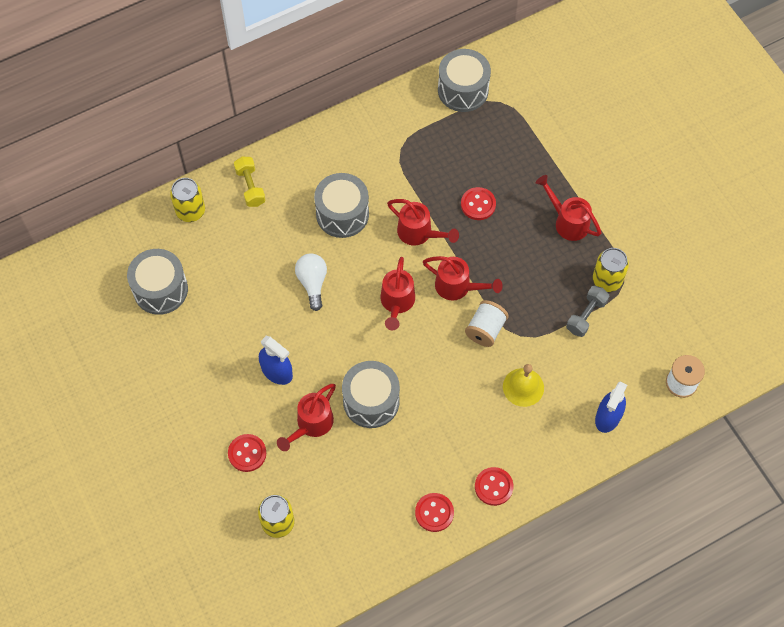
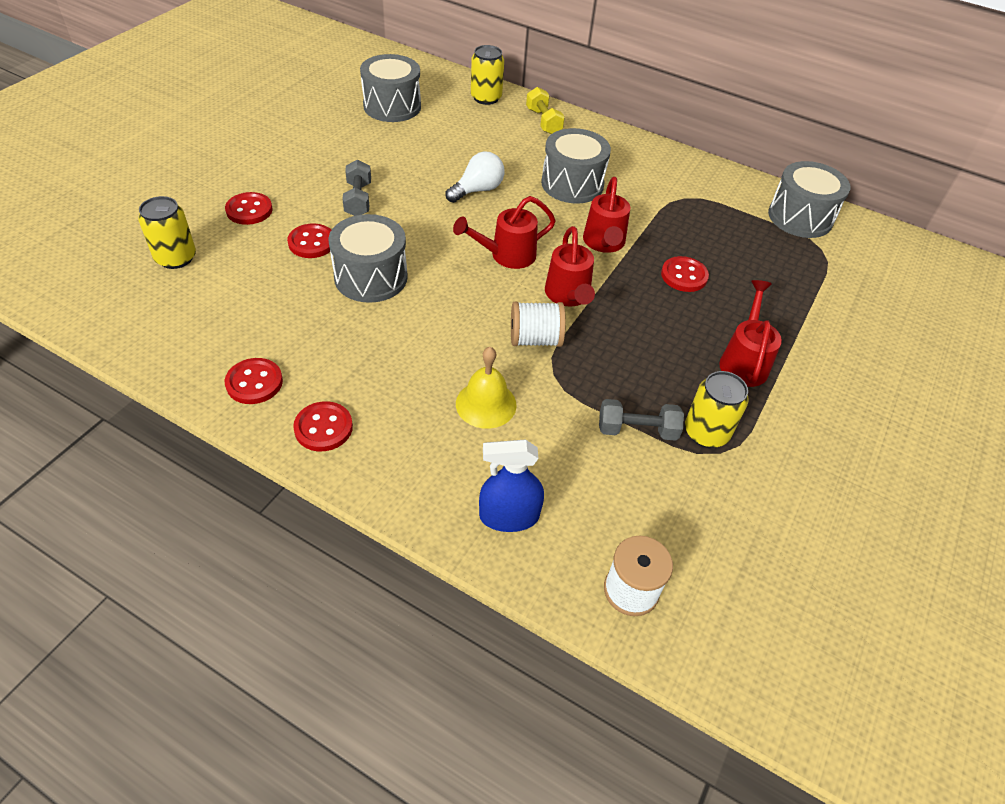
camera: 55 degrees right, 15 degrees down
yellow dumbbell [234,157,266,207] -> yellow dumbbell turned 60 degrees counterclockwise [526,87,565,134]
blue spray bottle [259,336,293,385] -> grey dumbbell [343,159,371,216]
red watering can [277,384,336,451] -> red button [287,224,331,258]

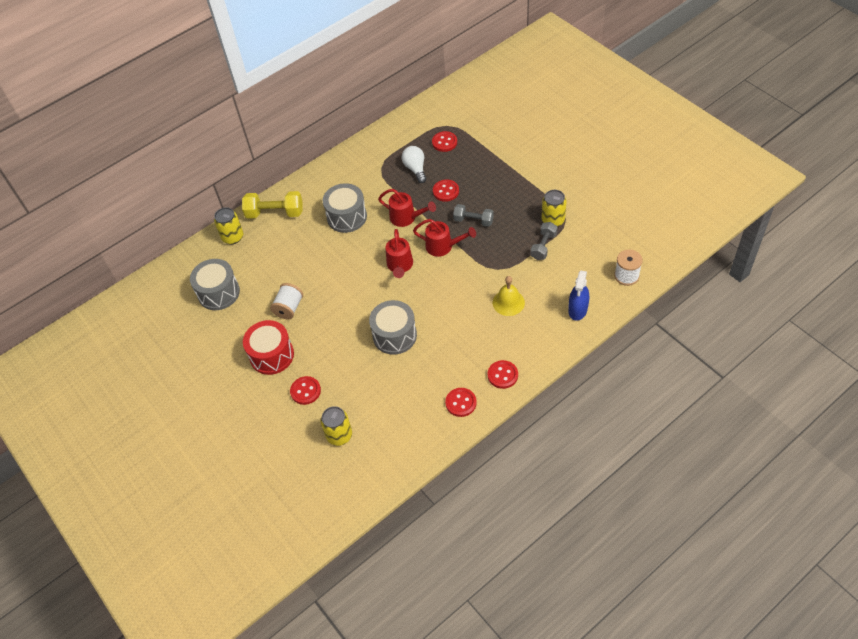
camera: 60 degrees left, 5 degrees up
red button [287,224,331,258] -> red button moved to [432,131,457,152]
grey dumbbell [343,159,371,216] -> grey dumbbell moved to [453,204,494,227]
white light bulb [446,151,505,203] -> white light bulb moved to [402,146,426,183]
white spool [511,301,566,347] -> white spool moved to [270,283,303,319]
yellow dumbbell [526,87,565,134] -> yellow dumbbell [242,191,302,219], size x1.52
red watering can [719,280,782,387] -> none
grey drum [768,161,851,238] -> none
none -> red drum [243,320,294,375]

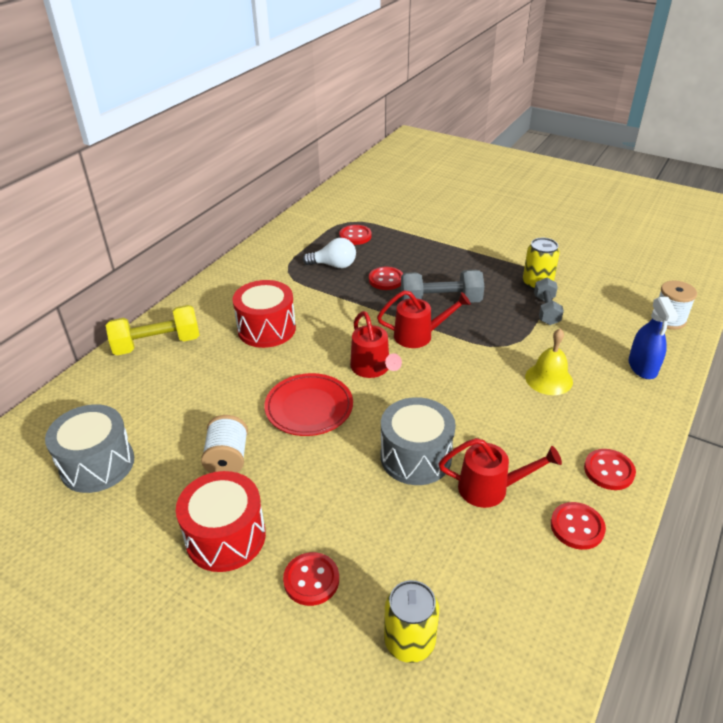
camera: 25 degrees left, 15 degrees down
yellow can [214,207,243,244] -> none
grey drum [323,183,367,233] -> red drum [233,280,296,348]
red watering can [378,189,436,227] -> red watering can moved to [439,438,562,508]
white light bulb [402,146,426,183] -> white light bulb turned 135 degrees clockwise [303,238,356,268]
grey dumbbell [453,204,494,227] -> grey dumbbell [401,270,485,303], size x1.52
none -> red plate [264,373,353,436]

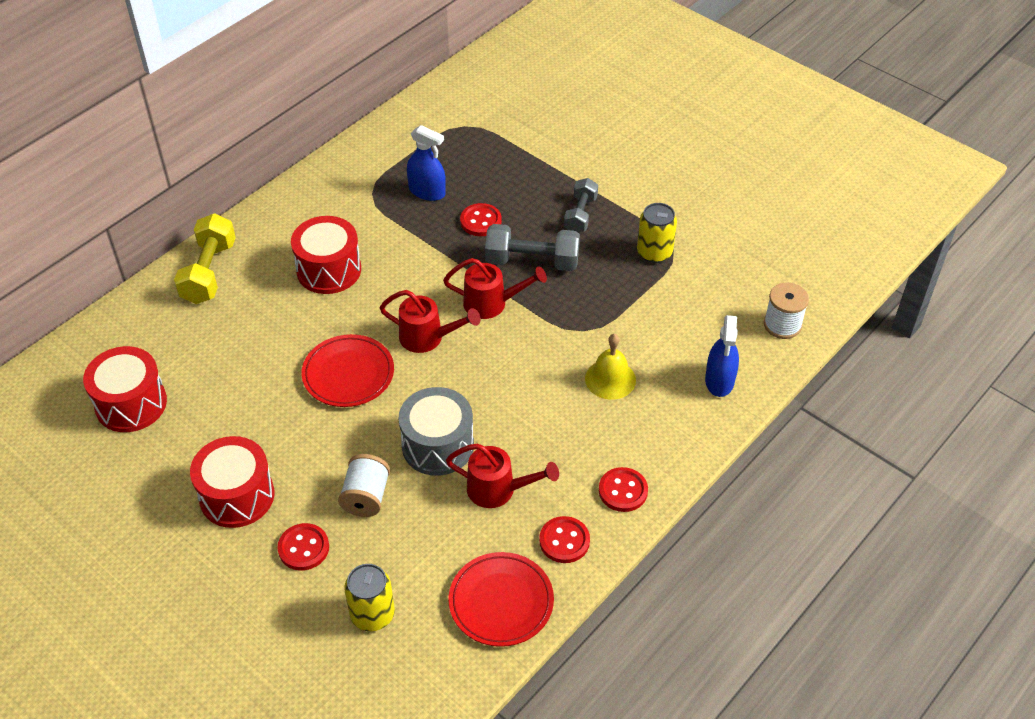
camera: 10 degrees right, 10 degrees up
grey drum [45,404,134,493] -> red drum [83,346,167,432]
yellow dumbbell [106,305,200,355] -> yellow dumbbell turned 75 degrees counterclockwise [174,213,236,304]
white spool [201,415,248,473] -> white spool moved to [338,454,390,517]
white light bulb [303,238,356,268] -> blue spray bottle [407,125,446,201]
red button [339,225,372,245] -> none
red watering can [350,311,402,378] -> red watering can turned 60 degrees counterclockwise [380,290,480,353]
grey dumbbell [534,278,564,325] -> grey dumbbell moved to [564,178,598,233]
none -> red plate [449,552,554,647]

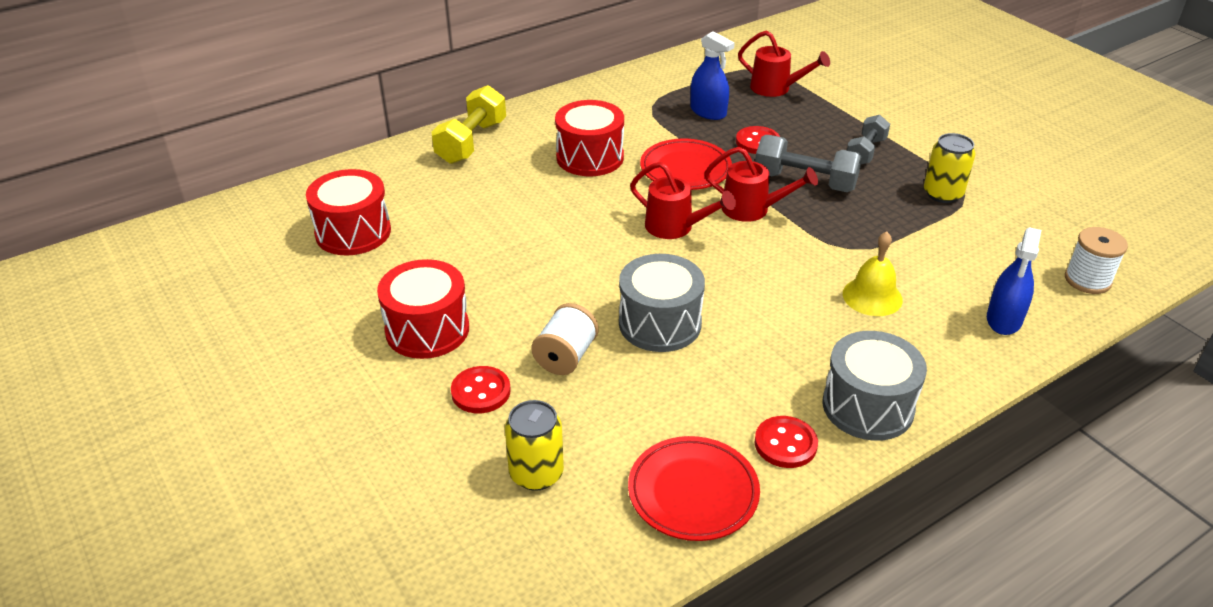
camera: 15 degrees right, 10 degrees down
red plate [301,334,394,407] -> red plate moved to [640,139,732,190]
red watering can [446,443,559,508] -> red watering can moved to [738,31,830,97]
red button [599,467,648,512] -> grey drum [823,331,927,441]

